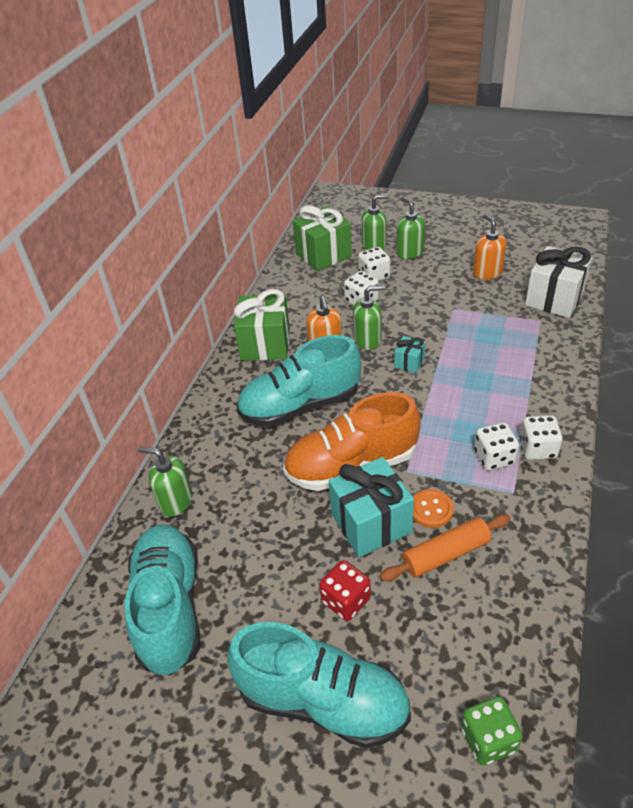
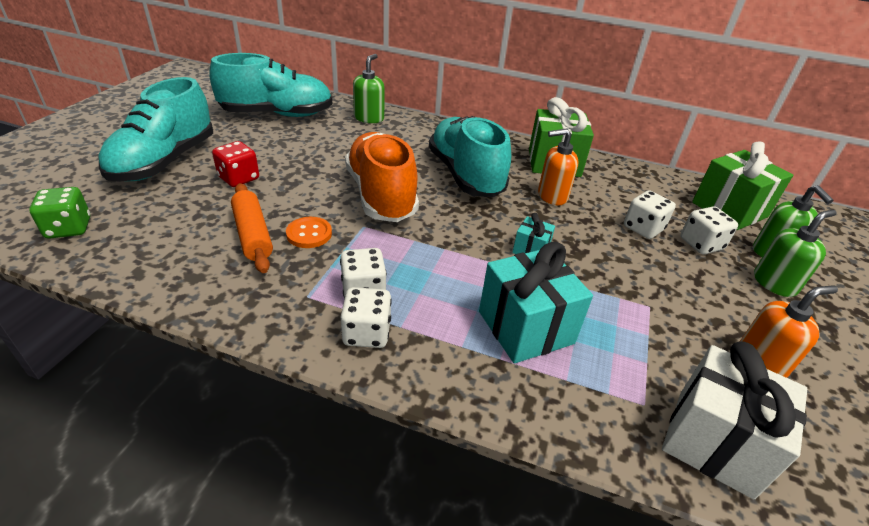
camera: 85 degrees right, 5 degrees down
turquoise gift [329,457,414,557] -> turquoise gift moved to [479,242,593,363]
green soap dispenser [353,285,385,350] -> none

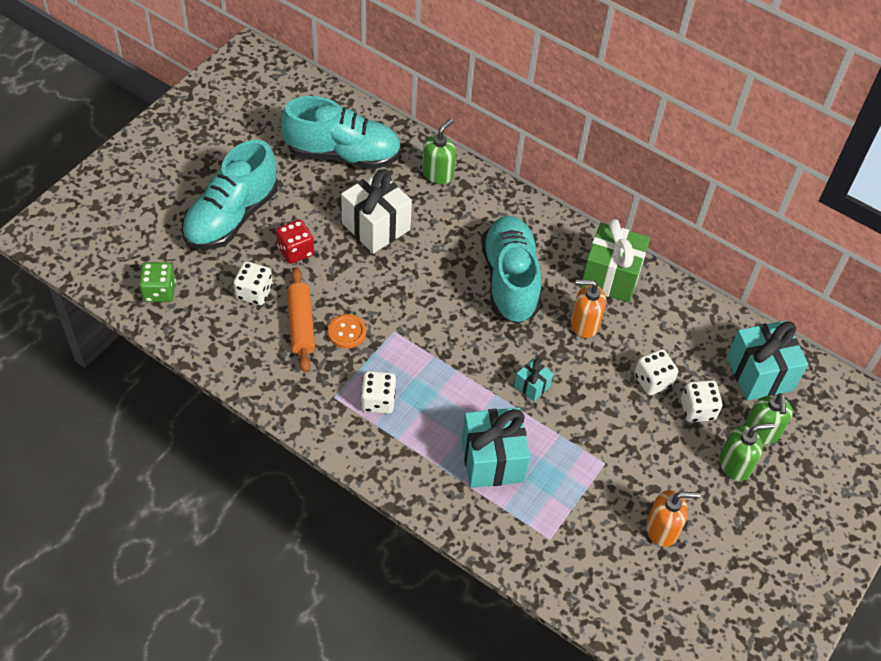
camera: 15 degrees right, 15 degrees up
white dice [341,287,392,348] -> white dice moved to [233,261,273,305]
orange shoe [345,132,419,222] -> none
white gift [662,341,807,499] -> white gift moved to [341,169,412,253]
green gift [692,141,793,230] -> turquoise gift [727,320,808,401]

